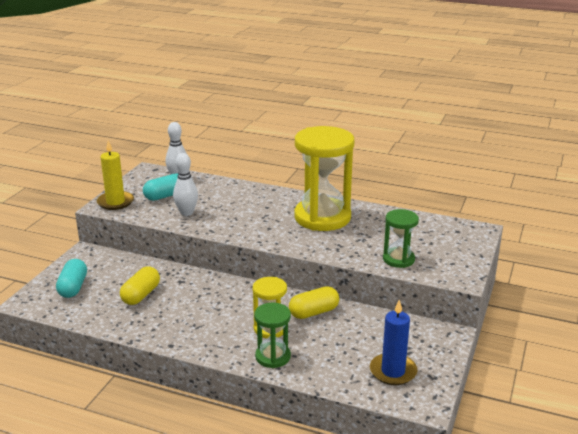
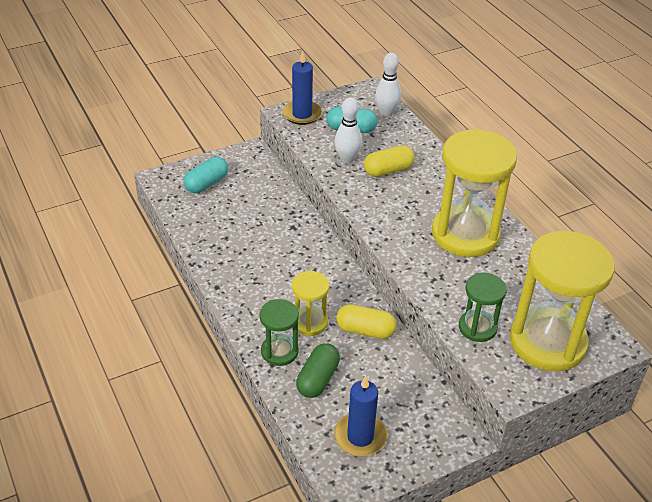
camera: 40 degrees right, 15 degrees up
yellow candle [97,140,134,210] -> blue candle [282,51,322,125]
yellow capsule [120,266,160,305] -> yellow capsule moved to [364,145,415,177]
none -> green capsule [296,343,340,398]
none -> yellow hourglass [510,231,615,371]

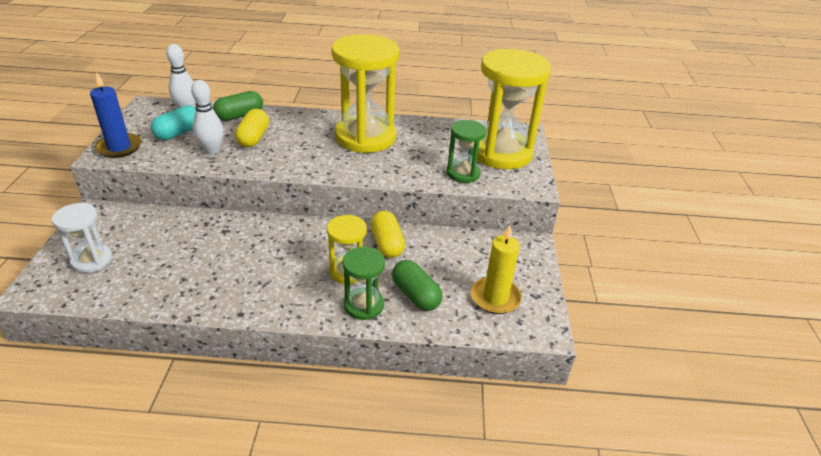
camera: 60 degrees left, 5 degrees down
turquoise capsule [184,157,228,193] -> white hourglass [52,203,112,273]
blue candle [334,375,387,456] -> yellow candle [471,225,522,314]
yellow capsule [336,304,397,339] -> yellow capsule turned 60 degrees counterclockwise [371,211,405,258]
none -> green capsule [213,91,263,121]

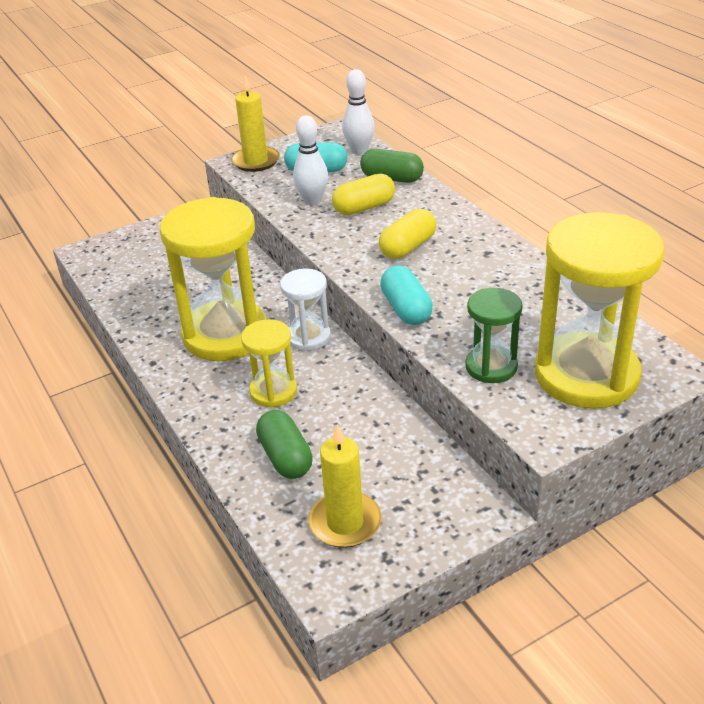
camera: 60 degrees right, 0 degrees up
white hourglass [52,203,112,273] -> white hourglass moved to [280,268,331,351]
blue candle [90,72,142,158] -> yellow candle [231,75,280,172]
yellow hourglass [331,34,399,153] -> yellow hourglass moved to [160,197,267,361]
green hourglass [342,247,385,320] -> none
yellow capsule [371,211,405,258] -> yellow capsule moved to [379,209,436,259]
green capsule [392,260,442,311] -> green capsule turned 45 degrees counterclockwise [256,410,313,479]
none -> turquoise capsule [380,266,433,325]

